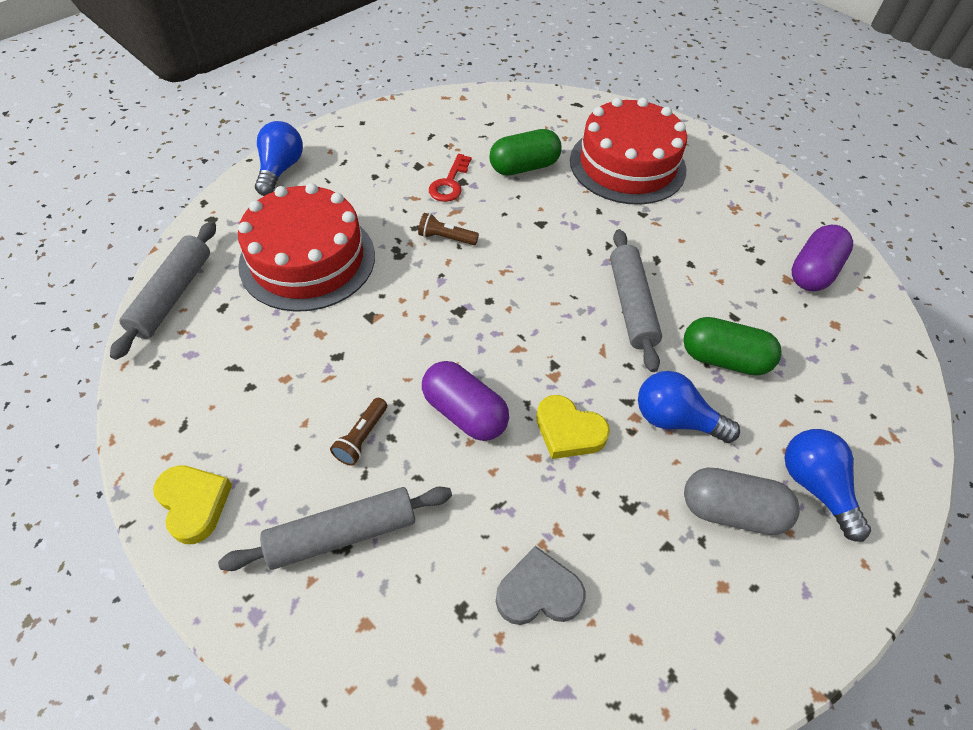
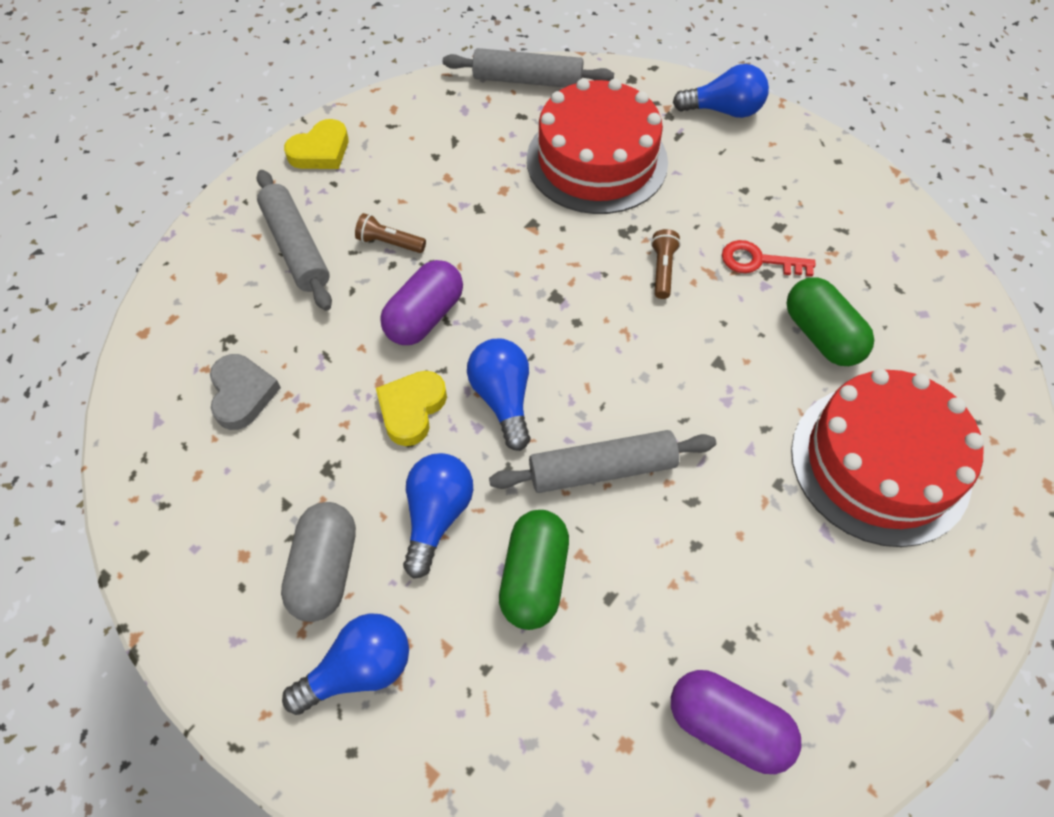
camera: 85 degrees right, 5 degrees up
none -> blue light bulb [467,339,531,451]

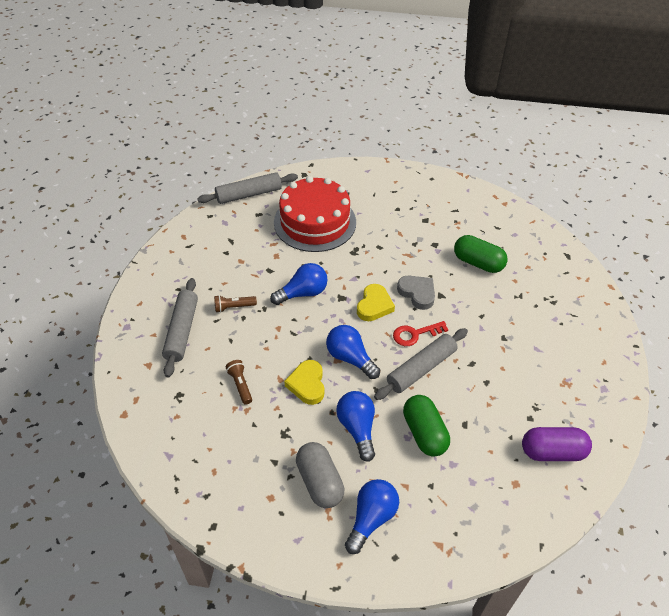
camera: 30 degrees left, 10 degrees down
grey heart [210,354,281,430] -> grey heart moved to [397,276,435,310]
grey rolling pin [256,170,332,311] -> grey rolling pin turned 60 degrees clockwise [162,278,198,377]
yellow heart [284,119,348,169] -> yellow heart moved to [357,284,395,321]
purple capsule [380,260,463,345] -> none
brown flashlight [651,229,681,299] -> brown flashlight moved to [226,360,252,405]
blue light bulb [673,64,769,118] -> blue light bulb moved to [270,263,327,305]
red key [722,240,815,277] -> red key moved to [393,321,448,346]
red cake [791,369,984,547] -> none

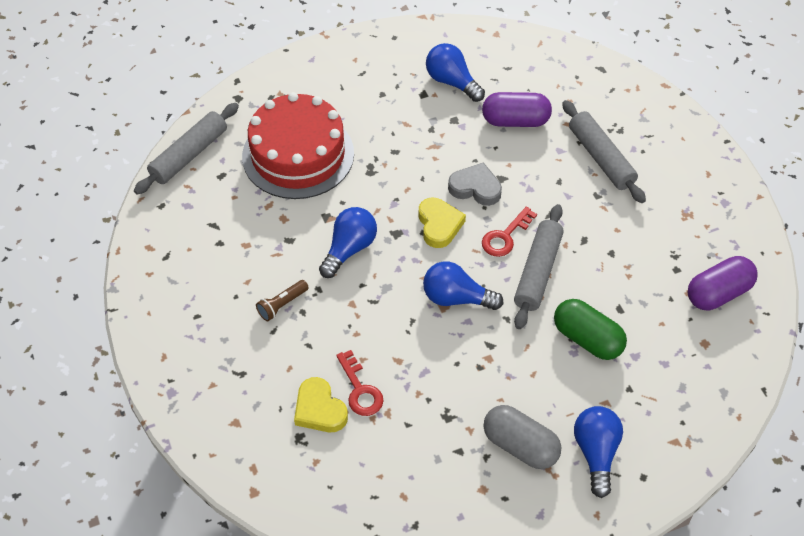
camera: 30 degrees left, 5 degrees up
grey rolling pin [162,278,198,377] -> grey rolling pin moved to [562,100,646,203]
brown flashlight [226,360,252,405] -> red key [336,350,384,416]
yellow heart [284,360,324,405] -> yellow heart moved to [294,377,348,432]
blue light bulb [336,391,375,462] -> blue light bulb moved to [426,43,485,102]
green capsule [454,235,507,273] -> purple capsule [482,92,552,127]

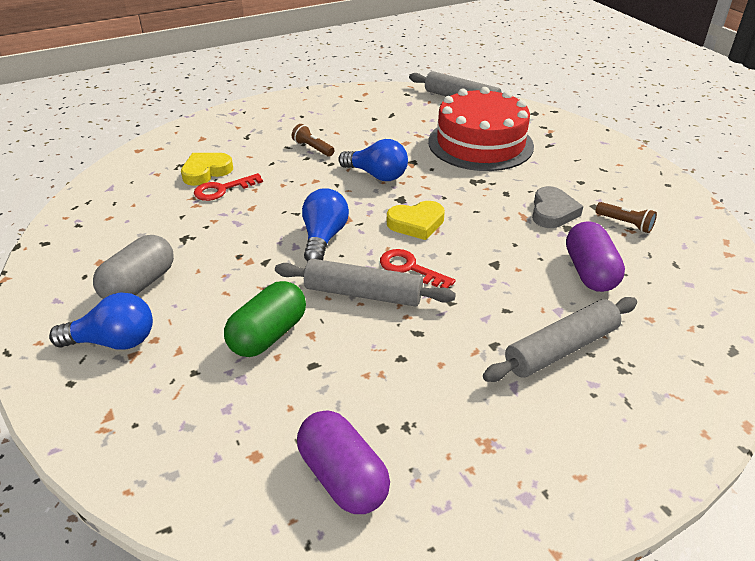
camera: 85 degrees right, 15 degrees down
blue light bulb [426,43,485,102] -> brown flashlight [596,202,657,233]
grey heart [448,162,502,206] -> grey heart moved to [532,186,583,228]

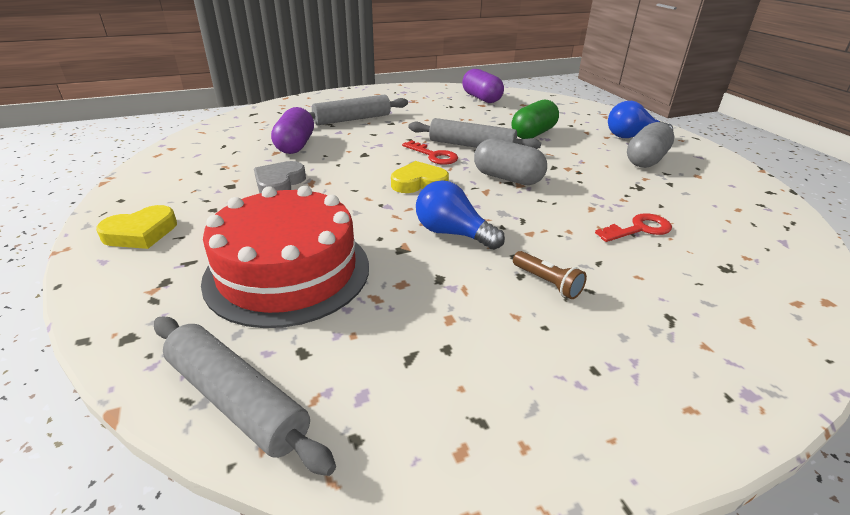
camera: 175 degrees left, 5 degrees down
yellow heart [181,153,233,186] -> yellow heart moved to [96,205,177,249]
blue light bulb [302,188,349,261] -> grey capsule [474,138,547,185]
brown flashlight [596,202,657,233] -> none

